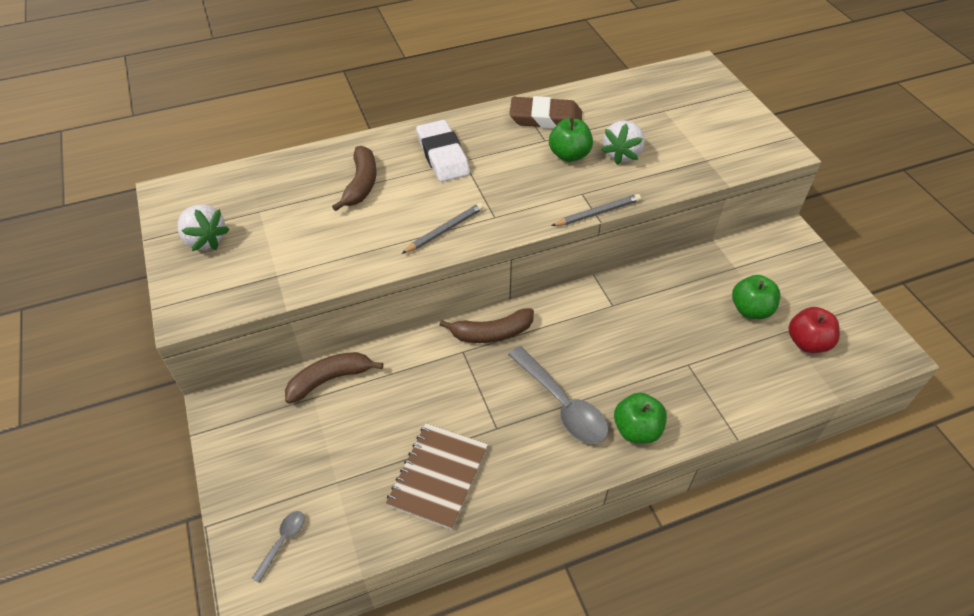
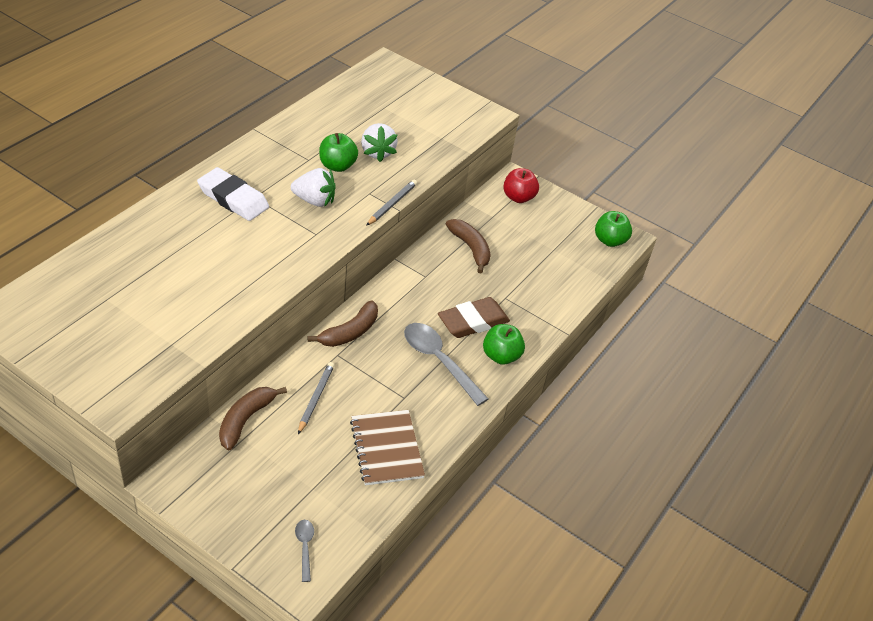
camera: 40 degrees left, 5 degrees down
white strawberry [178,204,230,251] -> white strawberry moved to [291,168,336,207]
brown banana [332,146,377,211] -> brown banana moved to [446,219,491,273]
grey pencil [401,203,484,254] -> grey pencil moved to [298,362,334,434]
grey spoon [508,346,609,444] -> grey spoon turned 150 degrees counterclockwise [404,323,489,406]
brown eraser [509,96,582,129] -> brown eraser moved to [438,297,510,338]
green apple [732,275,781,319] -> green apple moved to [595,211,632,247]
red apple [789,307,840,353] -> red apple moved to [503,168,539,203]

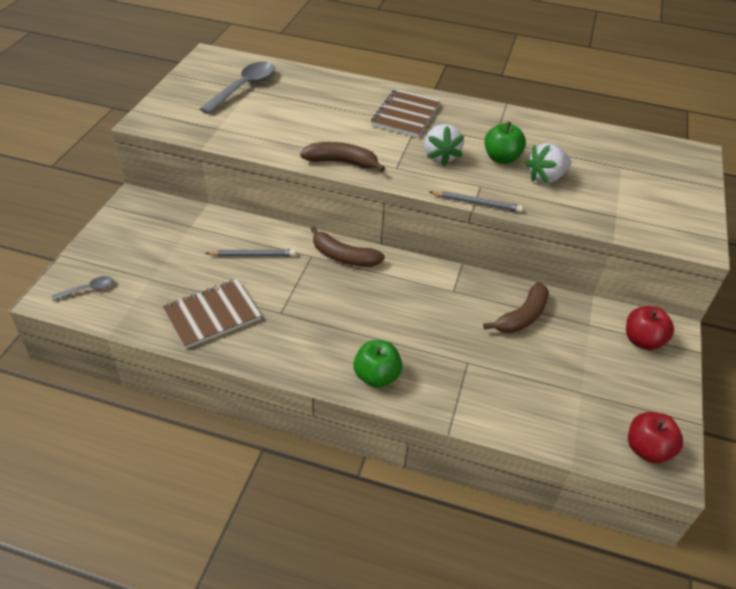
camera: 75 degrees right, 0 degrees up
white eraser [197,167,269,221] -> brown notebook [371,89,441,138]
brown banana [219,387,287,450] -> brown banana moved to [300,142,385,172]
grey spoon [404,323,489,406] -> grey spoon moved to [200,62,275,114]
brown eraser [438,297,510,338] -> none
green apple [595,211,632,247] -> red apple [628,412,683,464]

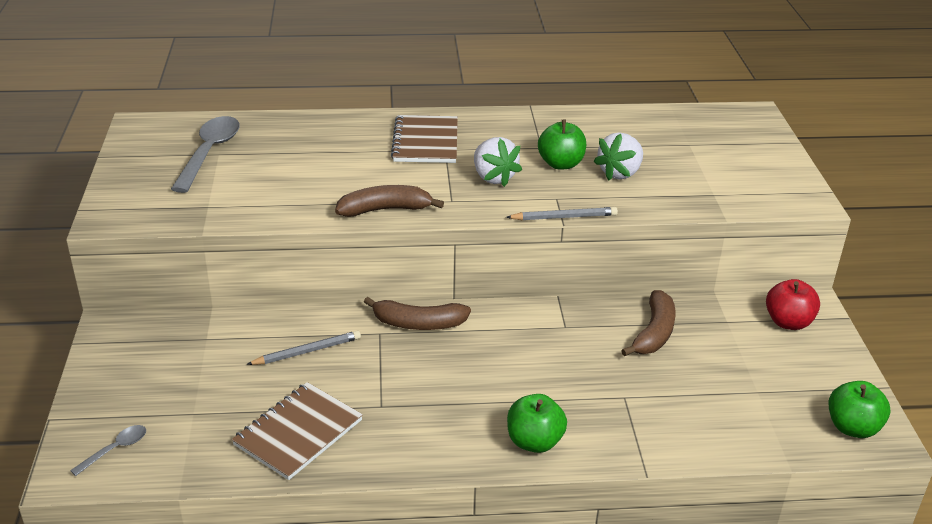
camera: 20 degrees left, 10 degrees down
red apple [628,412,683,464] -> green apple [828,381,890,438]

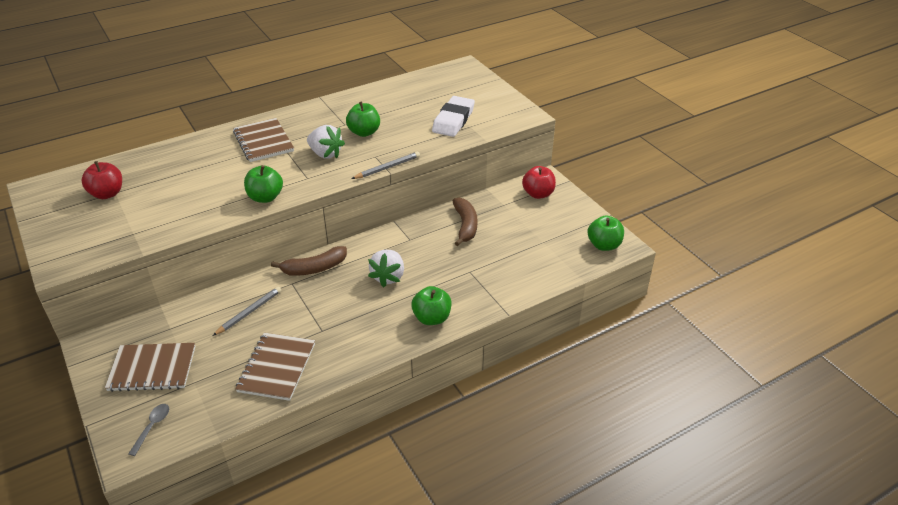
camera: 25 degrees left, 5 degrees up
grey spoon [171,116,240,193] -> red apple [81,161,122,199]
brown banana [335,185,444,217] -> green apple [244,165,283,203]
white strawberry [594,132,643,181] -> white strawberry moved to [368,250,404,287]
none -> brown notebook [105,343,196,392]
none -> white eraser [432,96,475,137]

